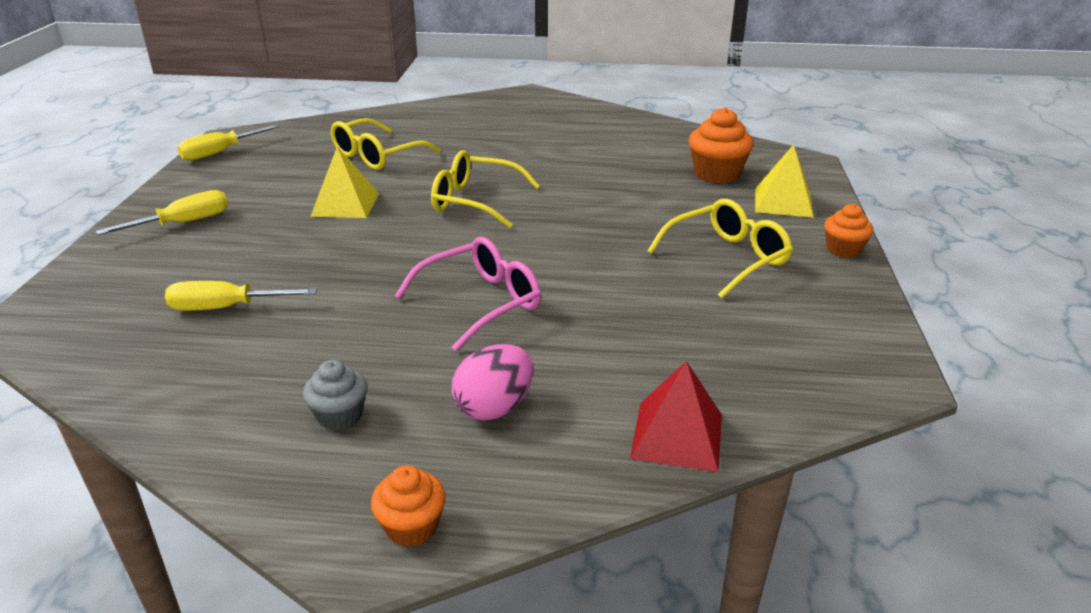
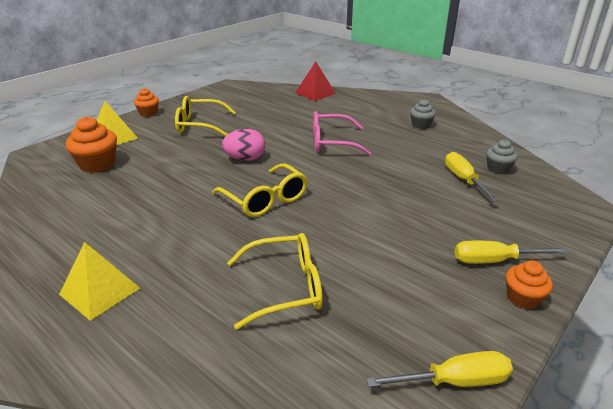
camera: 145 degrees left, 0 degrees up
yellow screwdriver [165,281,317,311] -> yellow screwdriver turned 135 degrees counterclockwise [445,152,499,202]
yellow pyramid [310,147,379,218] -> yellow pyramid moved to [59,242,140,321]
orange cupcake [371,465,446,547] -> orange cupcake moved to [506,260,553,309]
pink egg [451,344,533,421] -> pink egg moved to [222,129,265,161]
none -> grey cupcake [486,139,518,174]

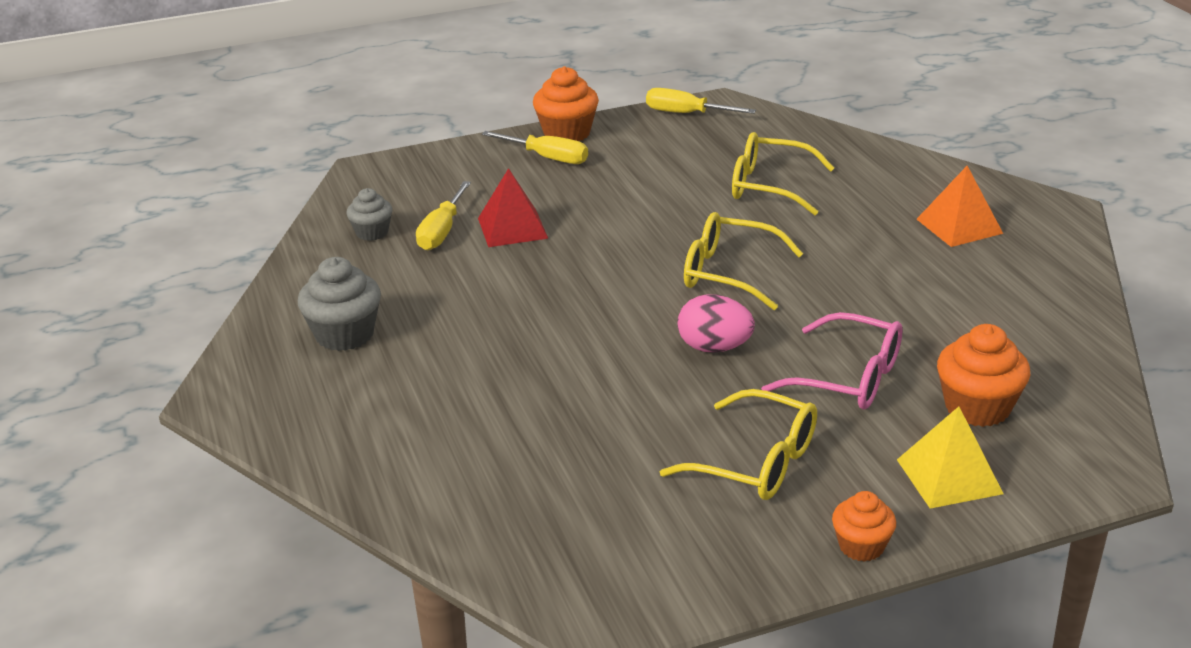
camera: 150 degrees left, 0 degrees up
yellow pyramid [59,242,140,321] -> orange pyramid [917,166,1003,247]
yellow glasses [212,164,308,217] -> yellow glasses turned 60 degrees counterclockwise [684,212,803,310]
red pyramid [295,61,336,101] -> red pyramid moved to [478,168,548,247]
pink glasses [313,111,372,156] -> pink glasses moved to [761,312,903,410]
grey cupcake [410,99,436,129] -> grey cupcake [298,257,381,351], size x1.61
orange cupcake [506,260,553,309] -> orange cupcake [533,66,599,141], size x1.61

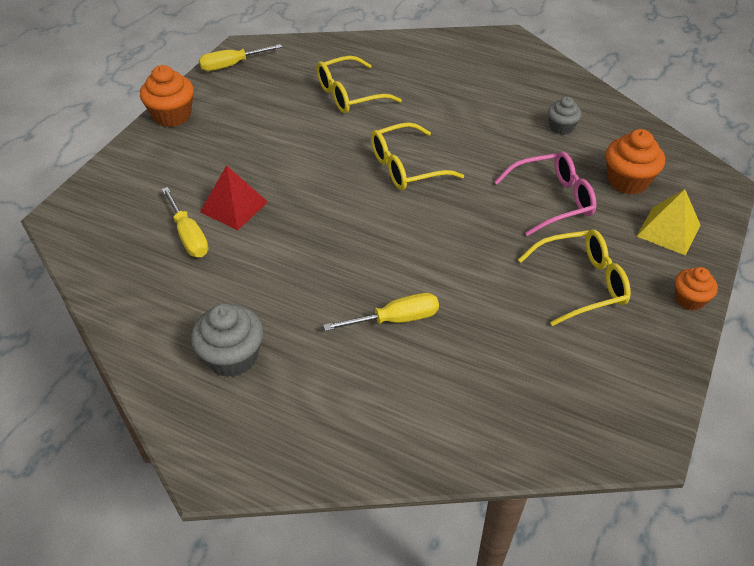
camera: 45 degrees left, 15 degrees up
grey cupcake [347,188,392,241] -> grey cupcake moved to [548,97,582,135]
yellow screwdriver [482,131,588,164] -> yellow screwdriver moved to [323,293,439,331]
pink egg [677,294,755,353] -> none
orange pyramid [917,166,1003,247] -> none

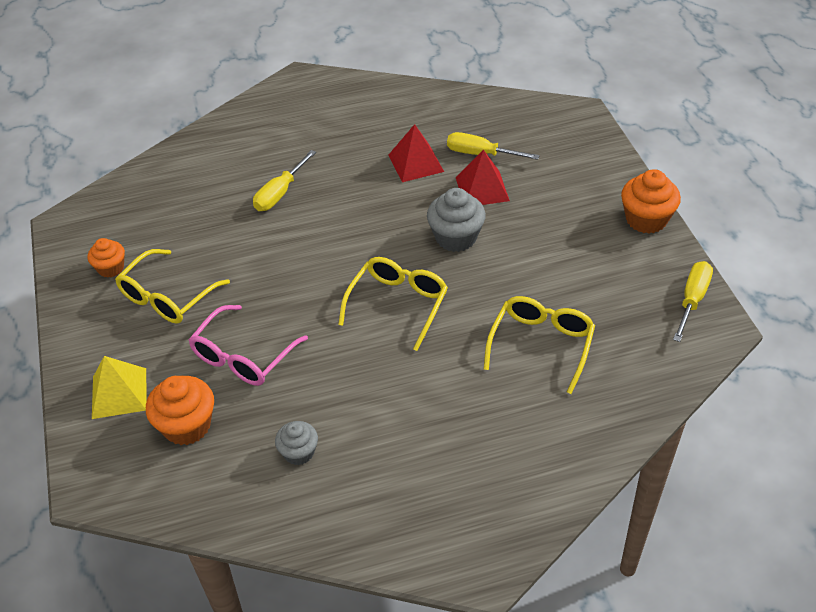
camera: 140 degrees right, 0 degrees up
grey cupcake [191,303,263,377] -> grey cupcake moved to [427,188,486,252]
orange cupcake [675,267,718,311] -> orange cupcake moved to [88,238,125,278]
none -> red pyramid [388,124,444,182]

